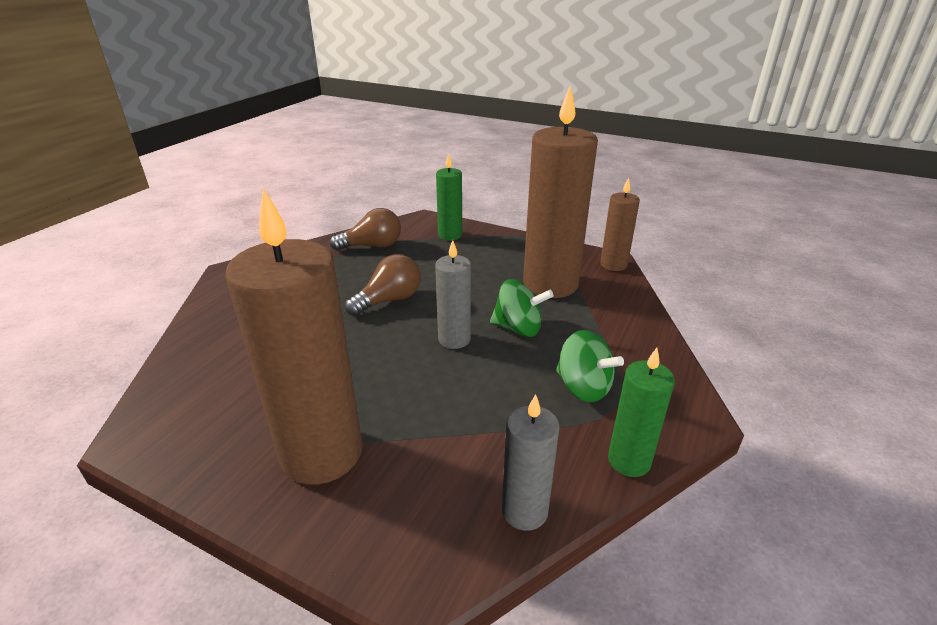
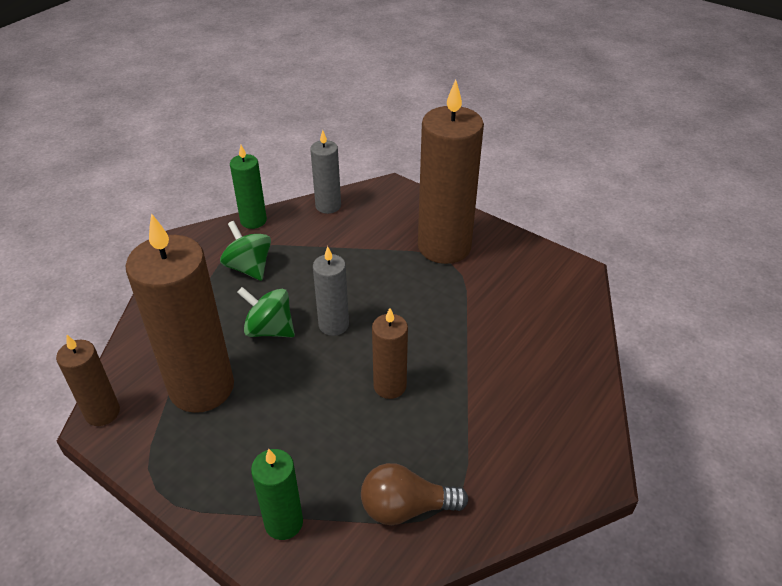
camera: 170 degrees left, 10 degrees up
brown light bulb [345,254,421,316] -> brown candle [372,308,408,399]

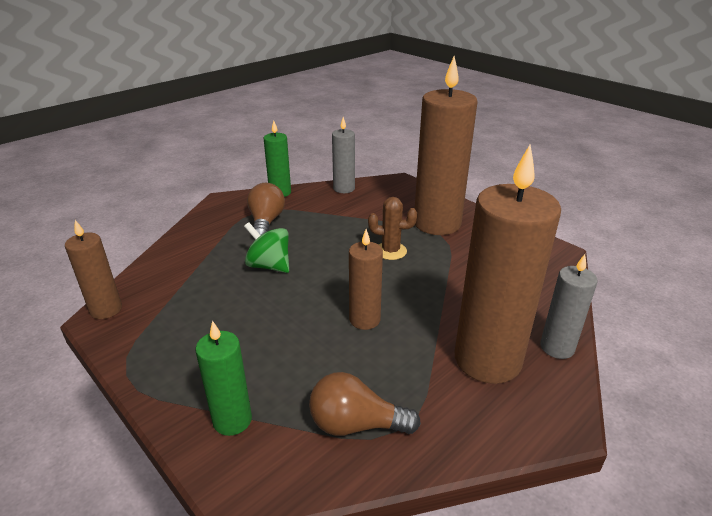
camera: 10 degrees right, 10 degrees down
brown candle [126,213,234,413] -> brown candle moved to [455,145,561,384]
green spinning top [220,221,271,281] -> brown light bulb [247,183,285,235]
grey candle [313,246,349,336] -> grey candle moved to [540,254,598,359]
none -> brown cactus [368,197,417,260]

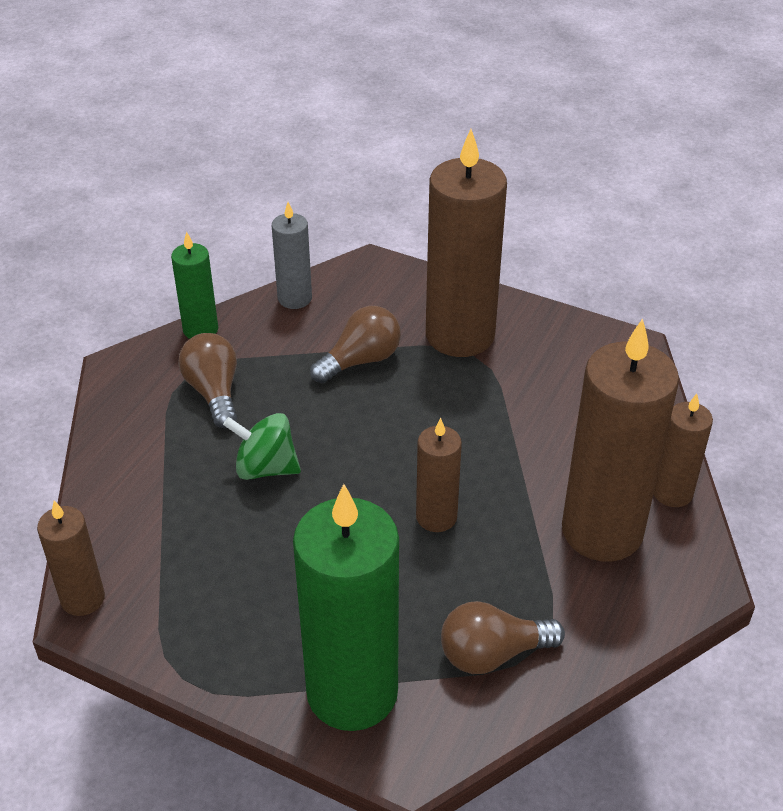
camera: 20 degrees left, 10 degrees up
green candle [195,320,252,436] -> green candle [293,484,399,731], size x1.95
brown cactus [368,197,417,260] -> none
grey candle [540,254,598,359] -> brown candle [654,394,713,507]
none -> brown light bulb [310,306,401,384]

